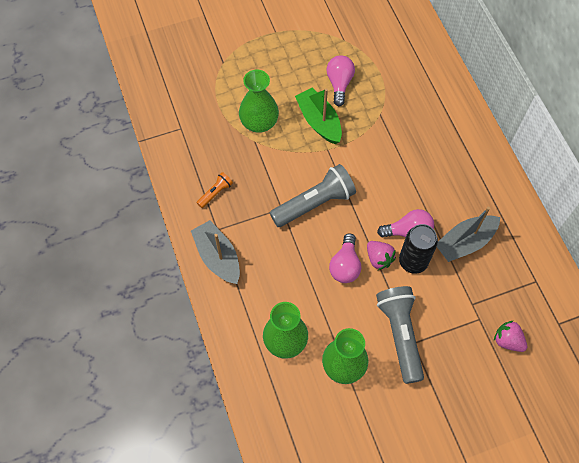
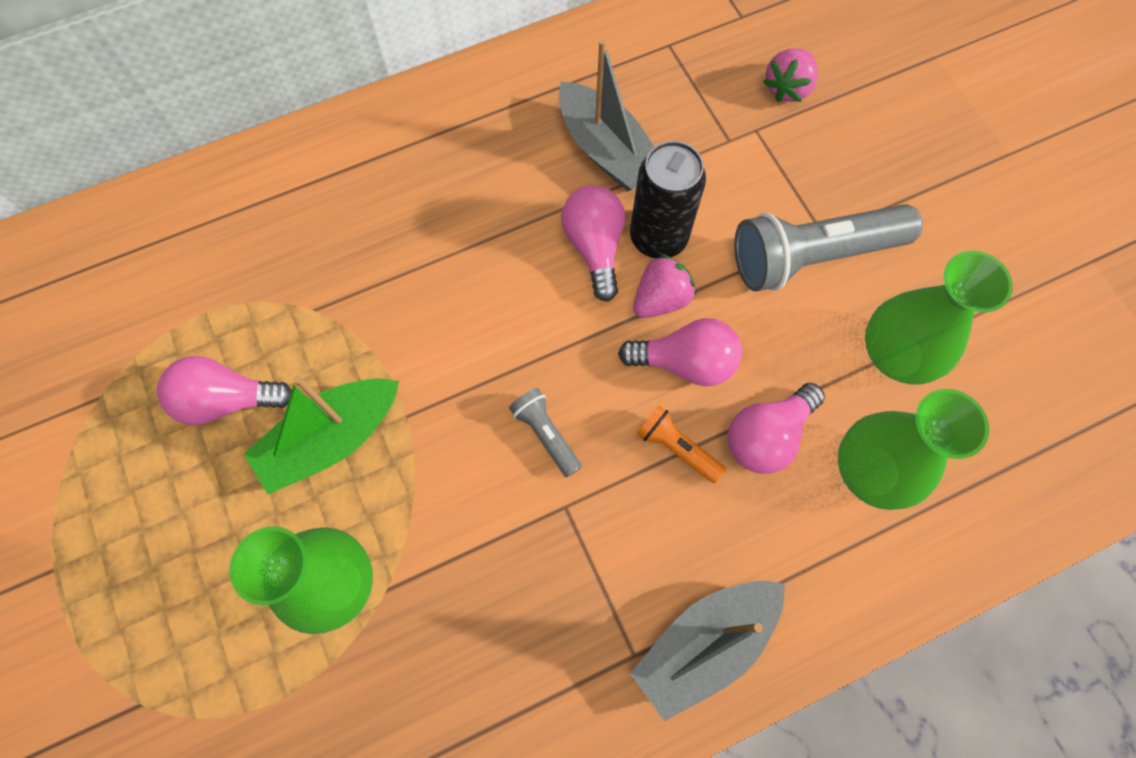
camera: 95 degrees left, 5 degrees up
orange flashlight [197,172,233,208] -> orange flashlight moved to [637,406,726,483]
grey flashlight [270,164,356,227] -> grey flashlight [509,388,581,477], size x0.47
none -> pink light bulb [728,383,825,474]

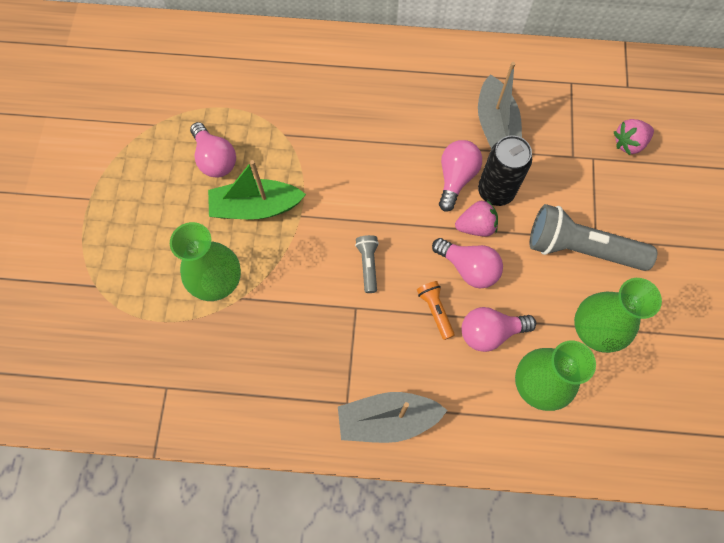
camera: 30 degrees right, 0 degrees up
pink light bulb [157,356,292,425] -> pink light bulb turned 150 degrees counterclockwise [190,122,236,178]

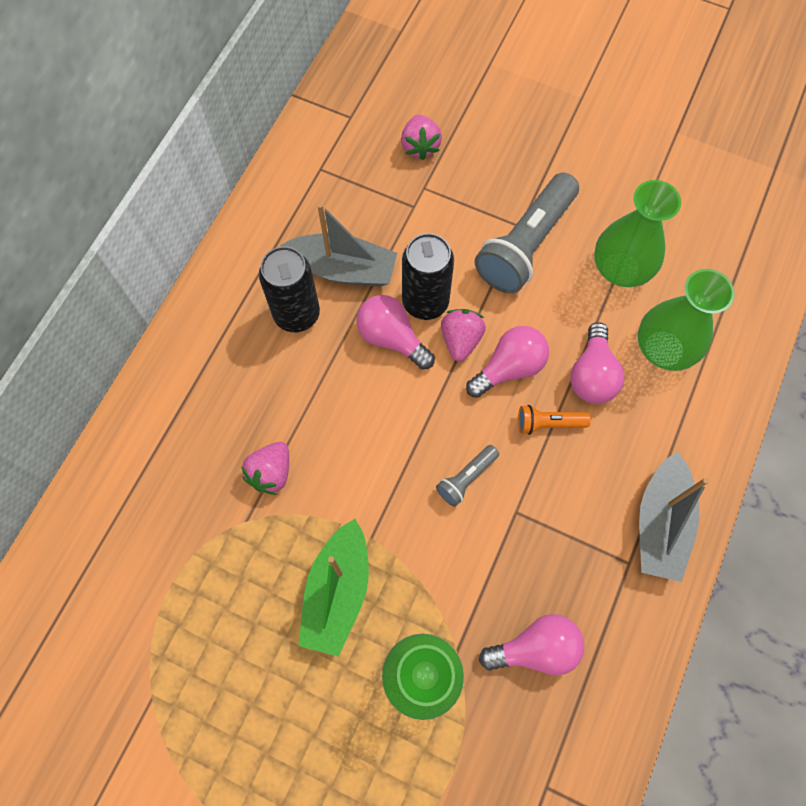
camera: 70 degrees left, 0 degrees up
pink light bulb [190,122,236,178] -> pink light bulb moved to [479,614,585,676]
grey flashlight [355,235,379,293] -> grey flashlight turned 60 degrees counterclockwise [436,445,499,507]
none -> pink strawberry [241,442,289,495]
none -> black can [259,246,320,332]

